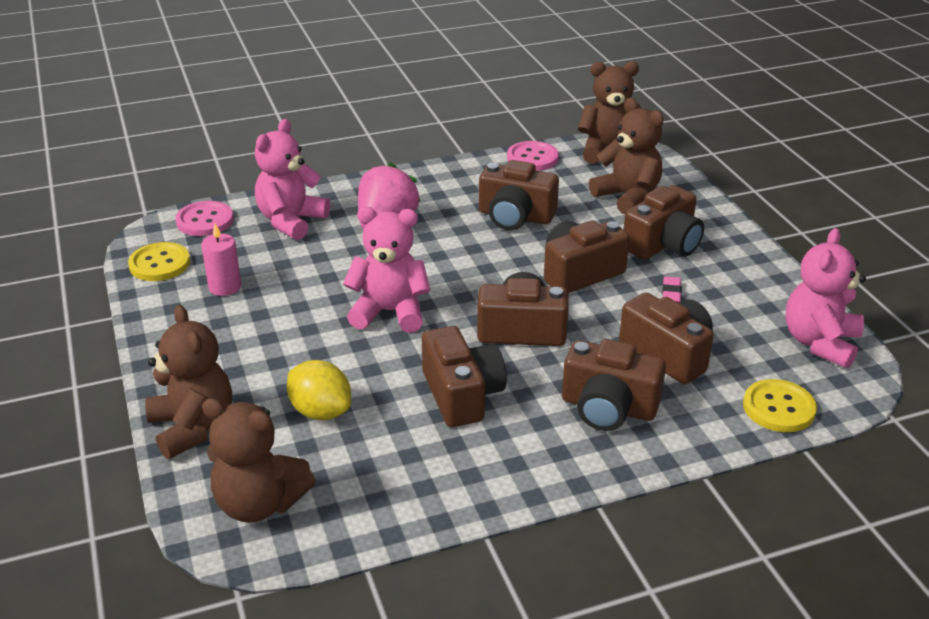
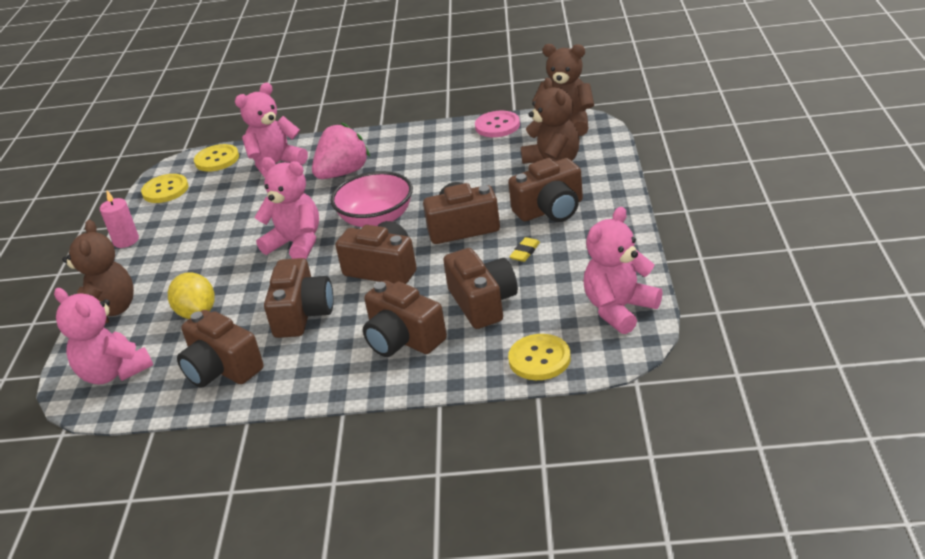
camera: 25 degrees right, 0 degrees up
pink button [176,201,234,236] -> yellow button [194,144,239,172]
pink candle [201,223,241,296] -> pink candle moved to [100,190,139,248]
brown teddy bear [202,398,316,523] -> pink teddy bear [54,288,153,385]
brown camera [479,160,559,230] -> brown camera moved to [177,310,264,388]
pink eraser [662,276,682,303] -> yellow eraser [509,237,540,262]
none -> pink bowl [331,171,413,227]

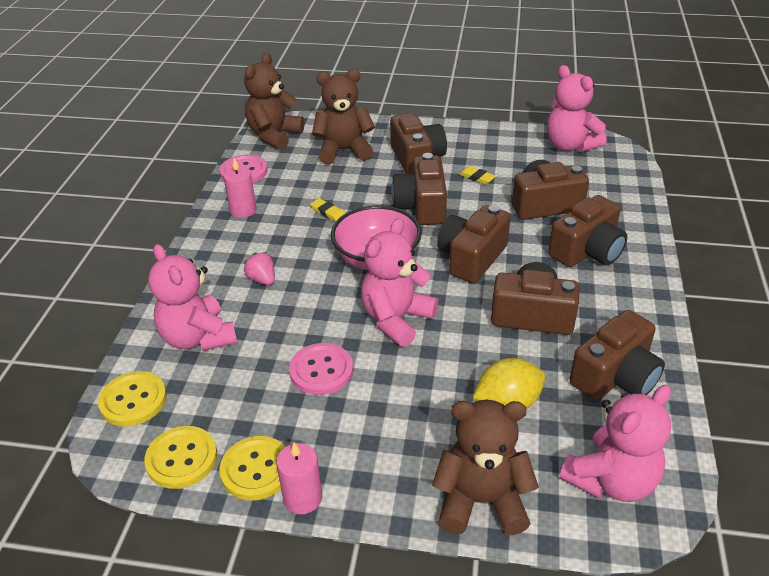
camera: 85 degrees left, 5 degrees up
pink strawberry [312,123,370,179] -> pink strawberry [244,252,275,285], size x0.50
yellow button [508,334,571,380] -> yellow button moved to [219,436,286,501]
none -> pink candle [223,158,256,218]
none -> pink button [289,343,353,395]
none -> yellow eraser [310,198,345,222]

